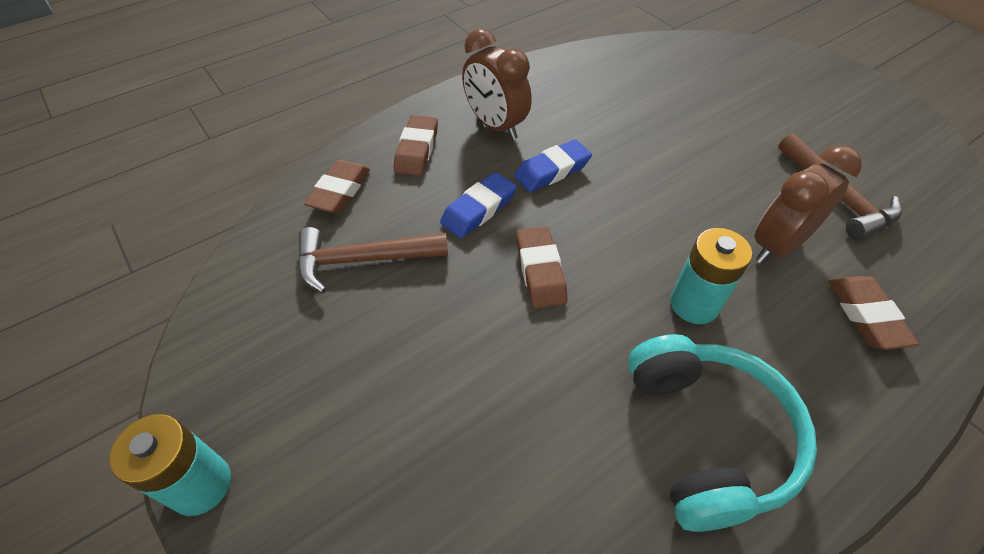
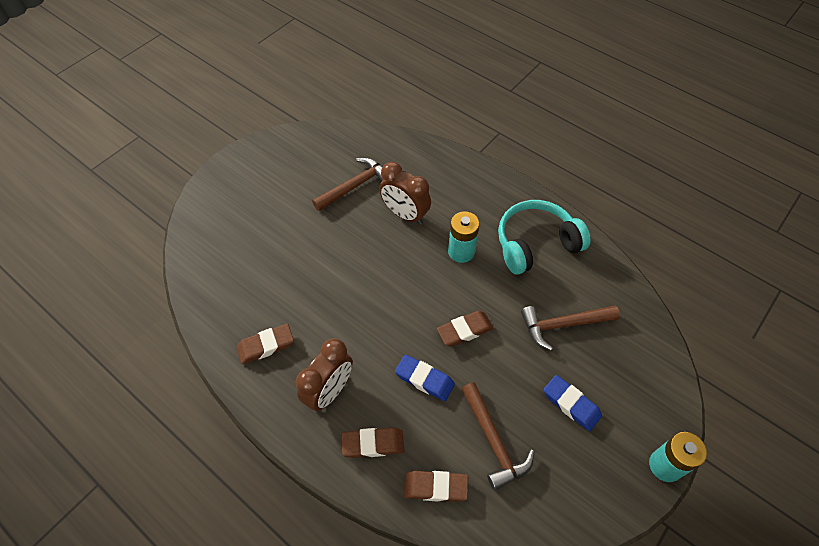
camera: 105 degrees left, 5 degrees up
blue eraser [514,139,592,192] -> blue eraser moved to [544,375,602,431]
brown eraser [829,276,919,350] -> brown eraser moved to [236,324,294,364]
none -> brown hammer [521,305,620,350]

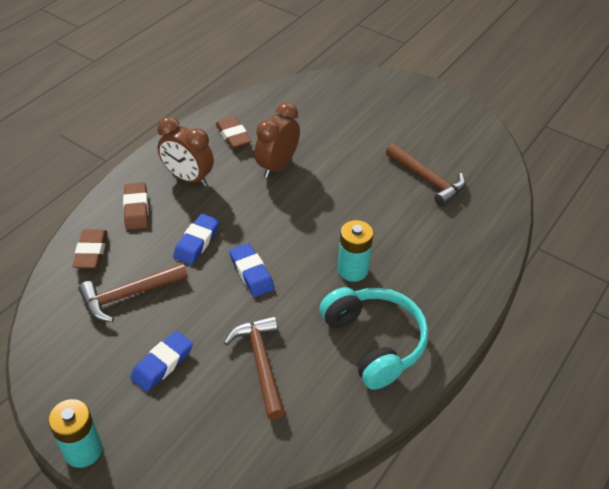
camera: 85 degrees right, 10 degrees down
brown clock [379,162,431,225] -> brown clock moved to [255,102,300,178]
brown eraser [437,311,494,347] -> blue eraser [229,243,274,297]

